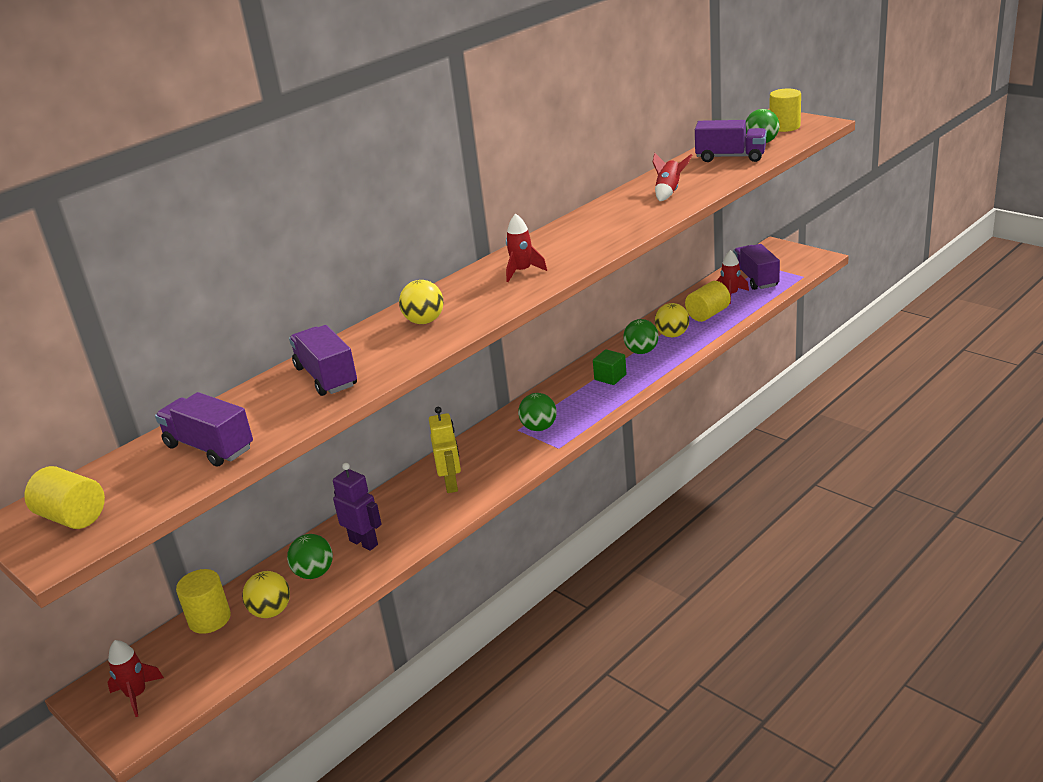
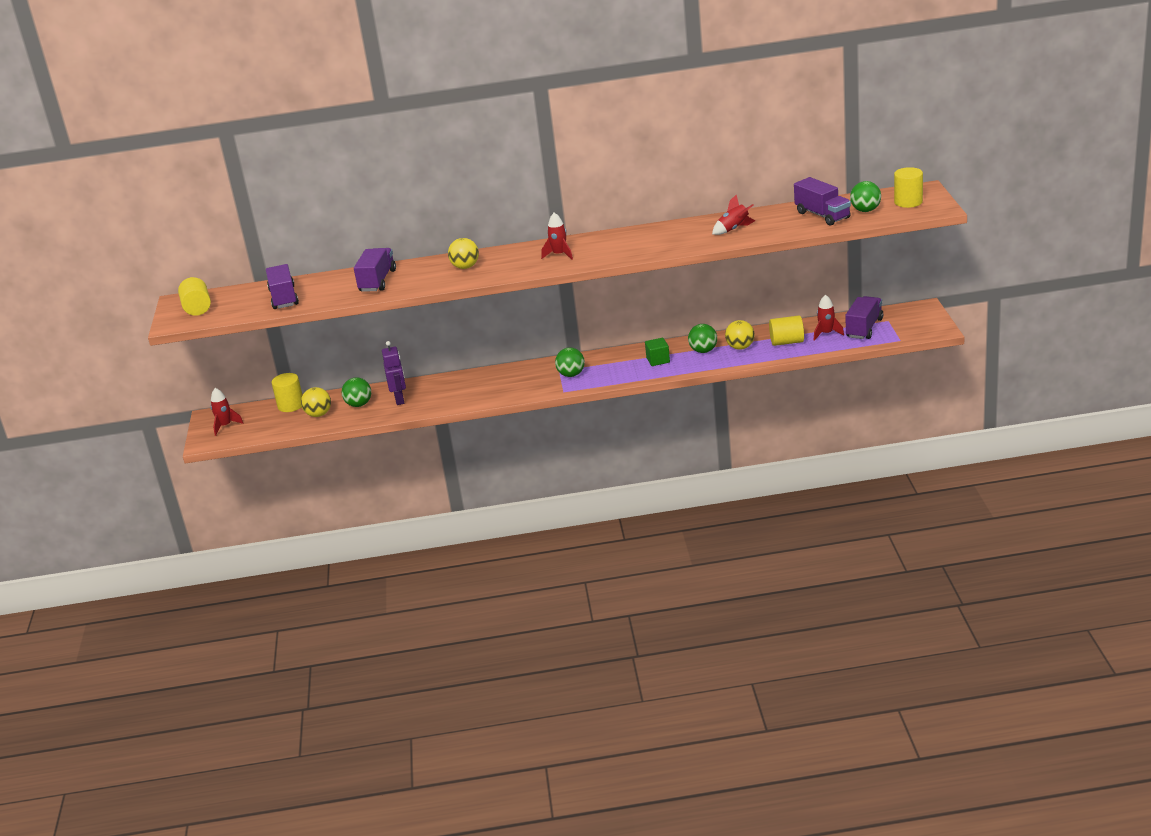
camera: 40 degrees right, 0 degrees up
yellow robot [429,407,461,493] -> none

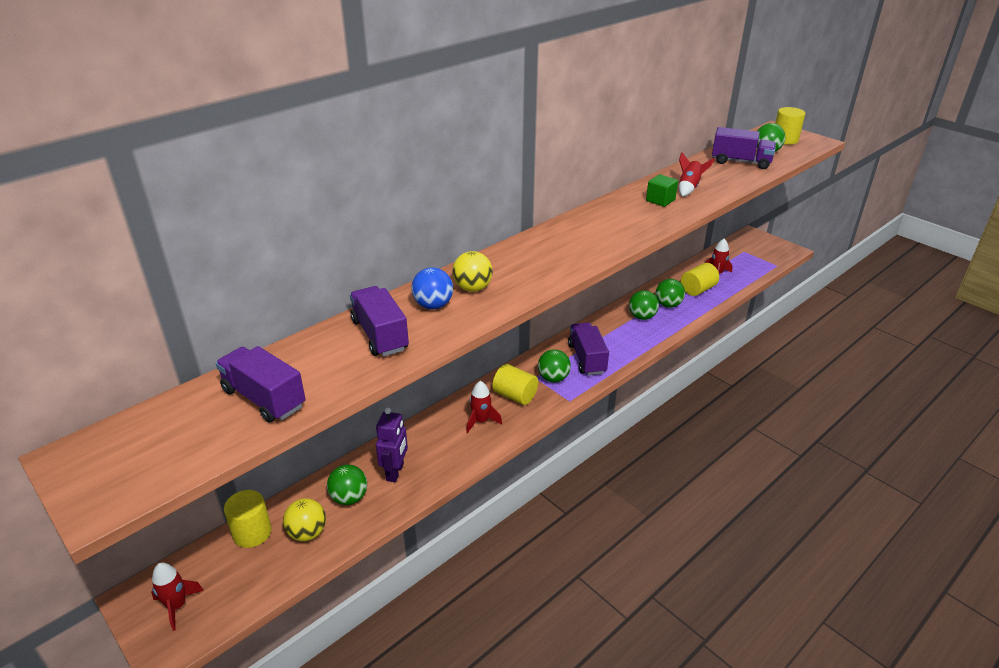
camera: 40 degrees left, 5 degrees up
yellow cylinder [178,277,211,316] -> yellow cylinder moved to [492,364,538,405]
purple robot [382,341,406,405] -> purple robot turned 60 degrees clockwise [376,408,408,482]
red rocket [541,213,573,260] -> red rocket moved to [466,381,502,433]
green cube [645,338,670,366] -> green cube moved to [646,174,678,207]
yellow ball [725,320,755,350] -> green ball [655,279,685,308]
purple truck [845,296,883,339] -> purple truck moved to [568,322,609,375]
none -> blue ball [411,267,453,309]

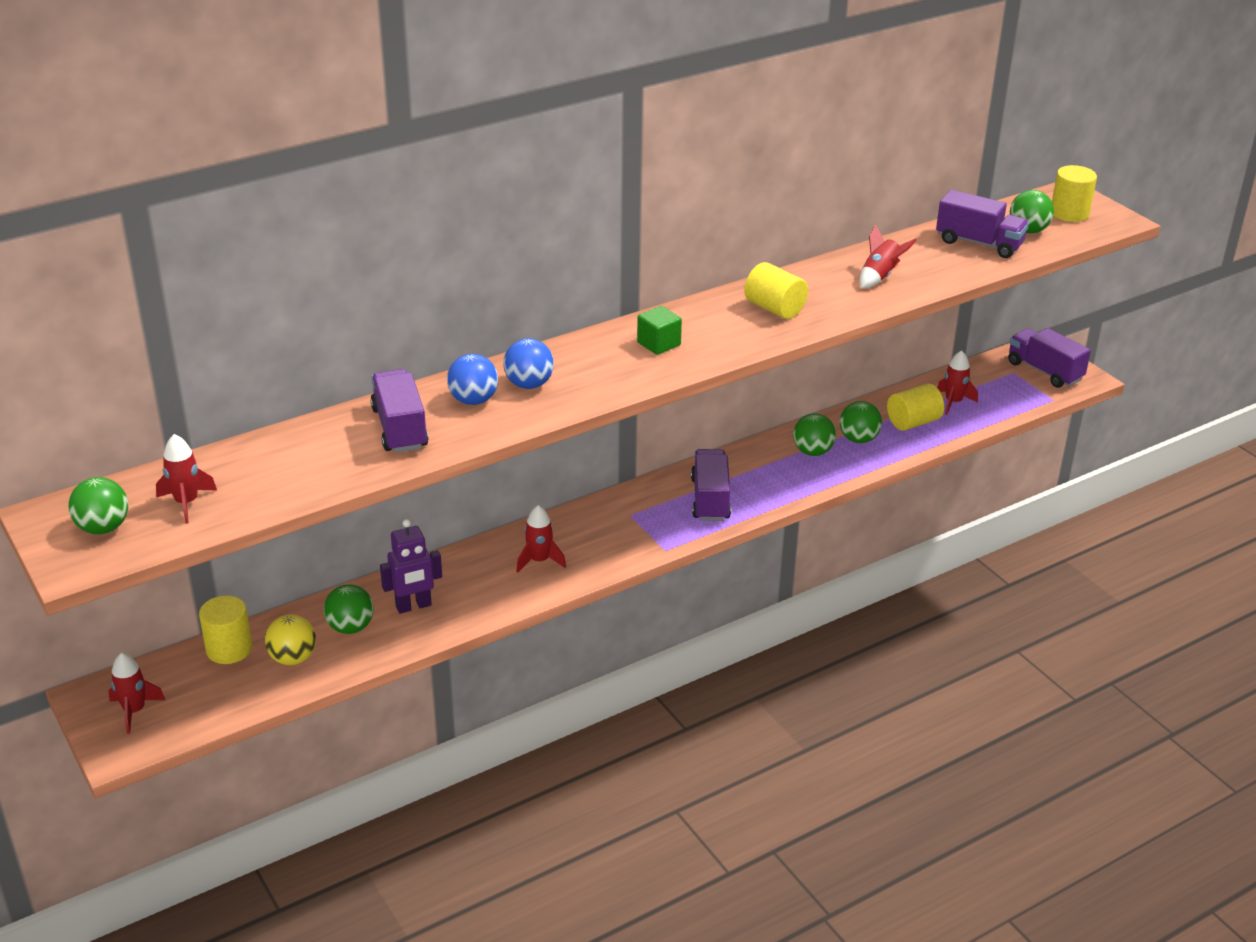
camera: 10 degrees right, 0 degrees up
purple truck [215,346,306,422] -> purple truck moved to [1008,328,1091,388]
purple robot [376,408,408,482] -> purple robot turned 45 degrees clockwise [380,519,442,614]
yellow ball [452,251,493,292] -> blue ball [503,338,554,389]
yellow cylinder [492,364,538,405] -> yellow cylinder moved to [744,262,808,319]
green ball [538,349,571,382] -> green ball moved to [68,477,128,534]
green cube [646,174,678,207] -> green cube moved to [637,306,682,355]
none -> red rocket [156,434,217,524]

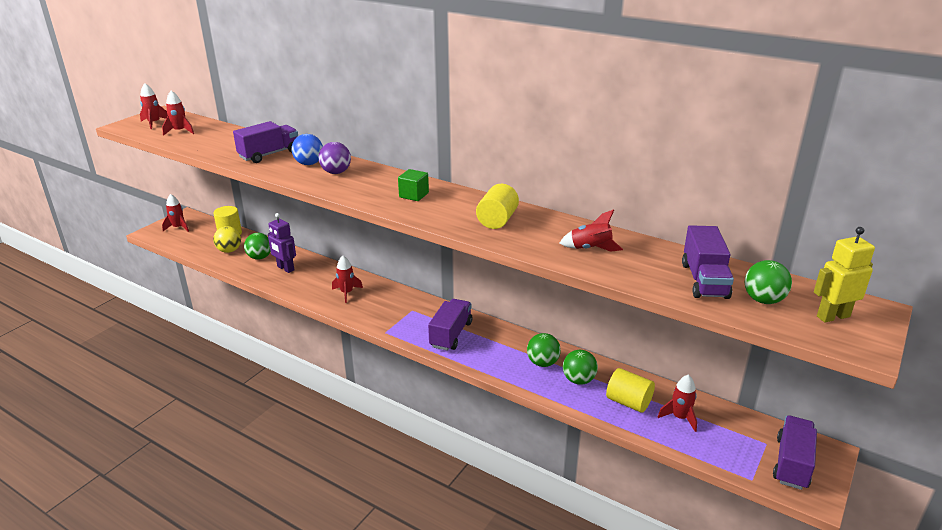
camera: 65 degrees right, 5 degrees down
green ball [68,477,128,534] -> red rocket [140,83,168,129]
blue ball [503,338,554,389] -> purple ball [319,142,351,174]
purple truck [691,449,731,521] -> purple truck turned 45 degrees counterclockwise [428,299,472,351]
yellow cylinder [1052,165,1097,222] -> yellow robot [814,227,875,323]

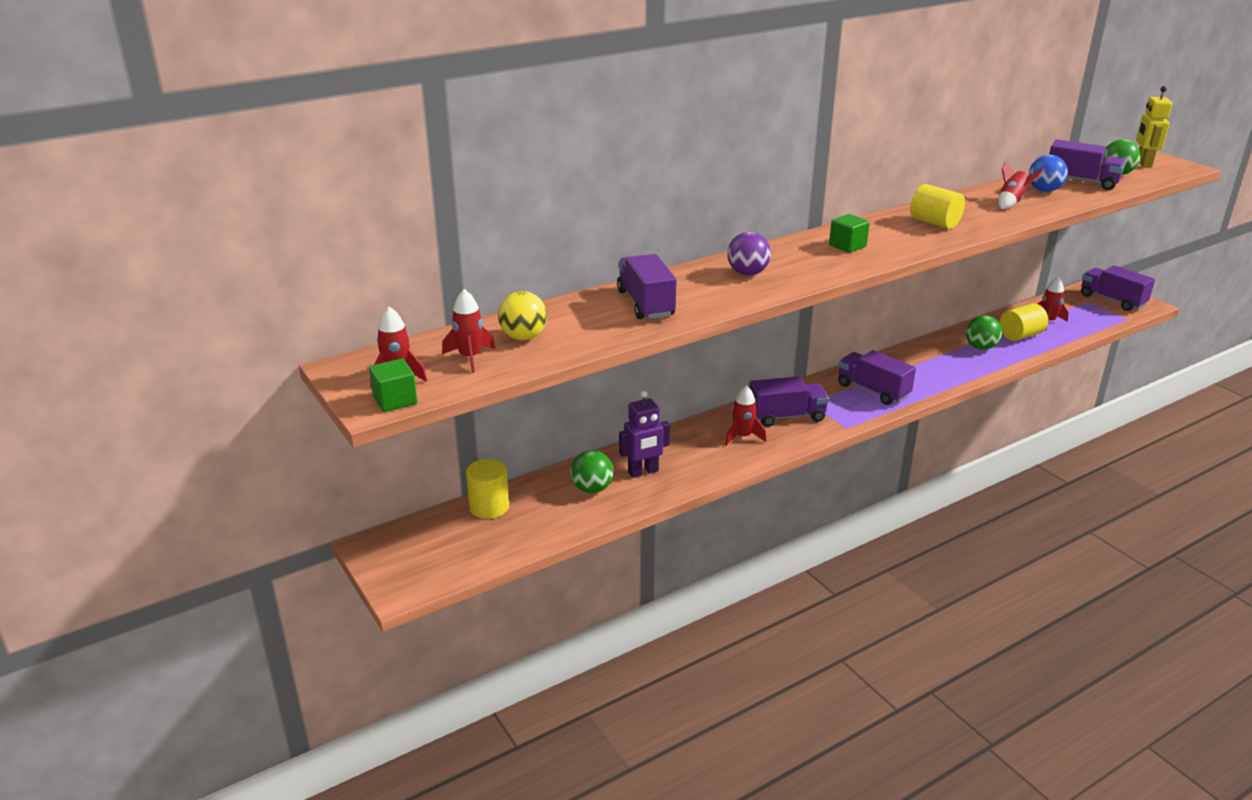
camera: 65 degrees left, 0 degrees up
red rocket [162,194,189,232] -> none
yellow ball [213,226,241,253] -> yellow ball moved to [498,291,547,340]
blue ball [291,134,323,165] -> blue ball moved to [1029,155,1068,192]
green ball [527,333,561,367] -> none
none -> green cube [369,358,417,412]
none -> purple truck [749,376,829,427]

